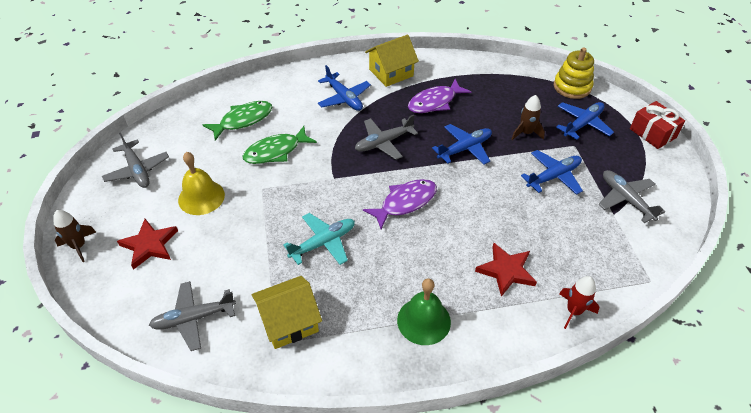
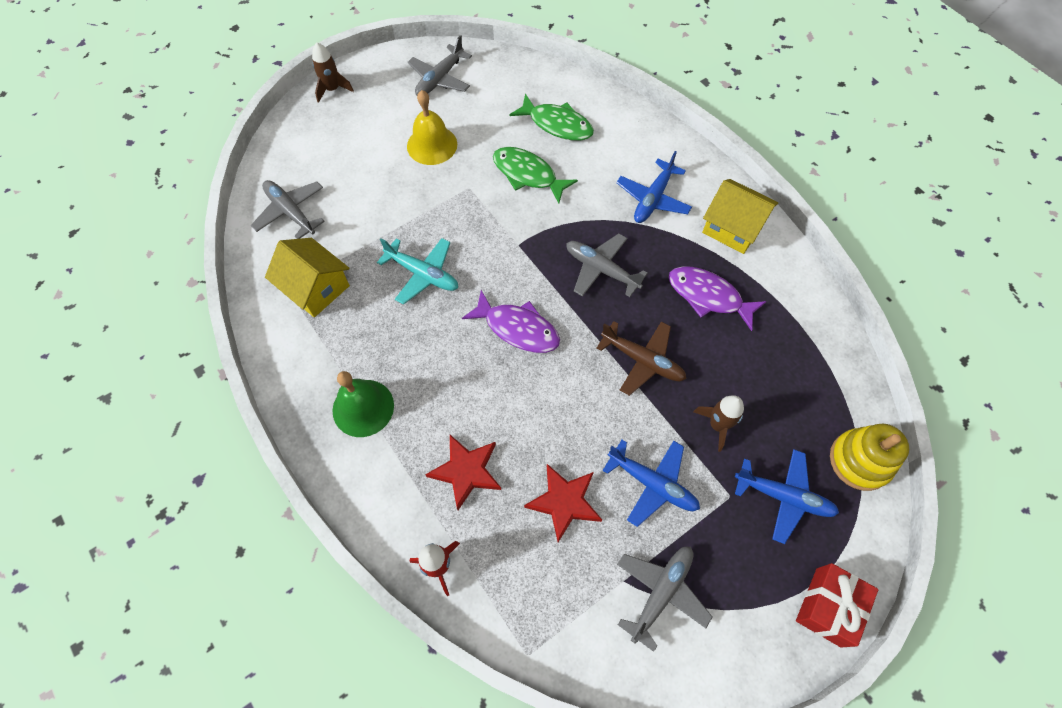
camera: 65 degrees right, 15 degrees up
red star [117,219,178,270] -> red star moved to [524,464,602,542]
blue plane [432,124,492,165] -> brown plane [597,321,686,396]

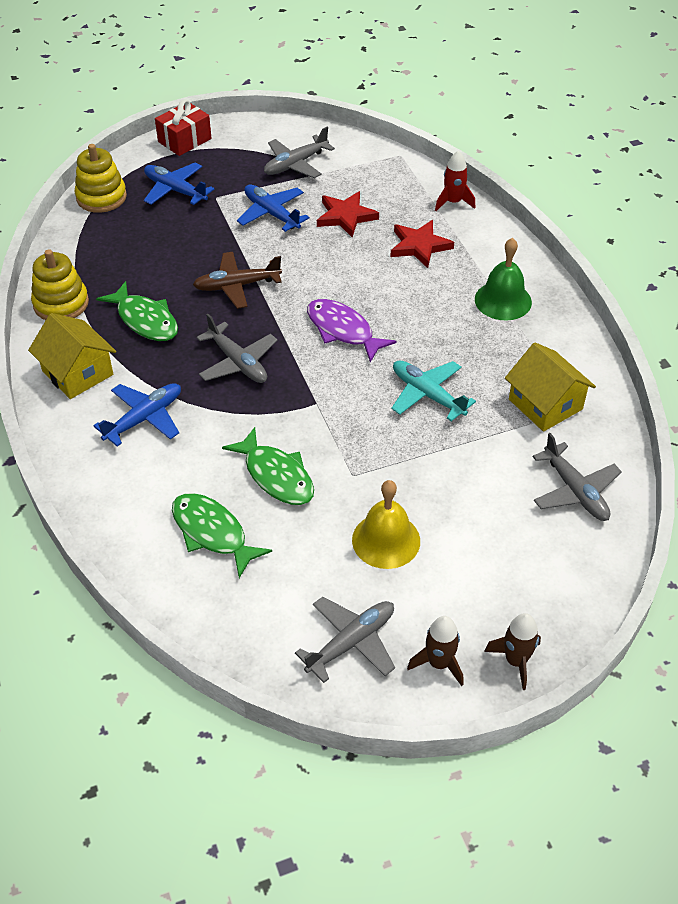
camera: 165 degrees left, 15 degrees down
brown plane [597,321,686,396] -> brown plane turned 60 degrees counterclockwise [193,252,282,309]
purple fish [669,266,767,331] -> green fish [96,281,178,341]
brown rocket [693,395,744,452] -> brown rocket moved to [407,616,464,686]
none -> yellow stacking toy [31,249,89,320]

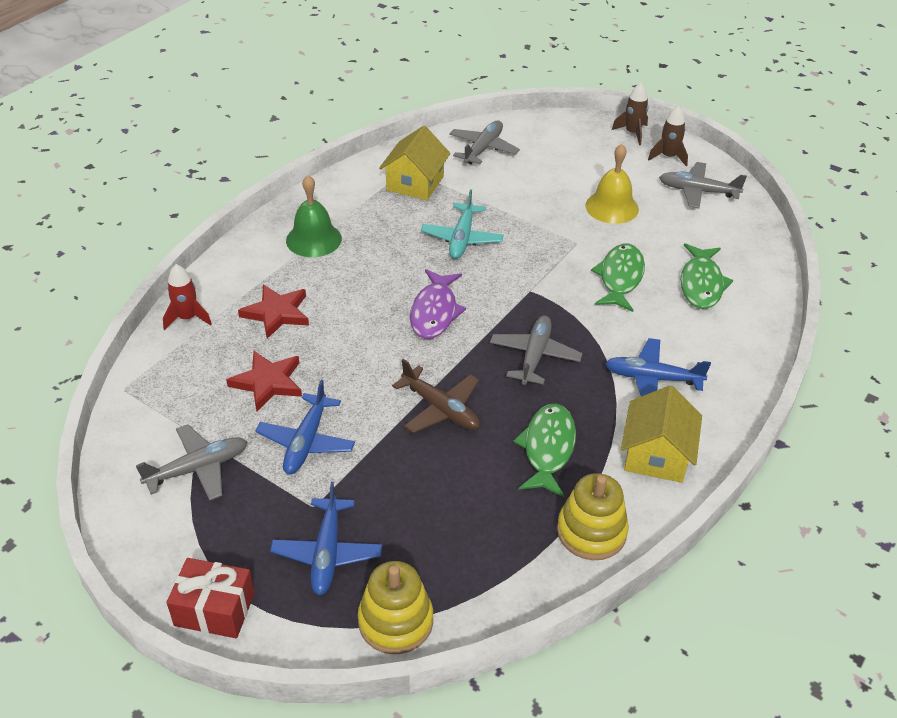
camera: 125 degrees left, 5 degrees down
grey plane [264,127,335,178] -> grey plane turned 45 degrees counterclockwise [136,424,247,501]

